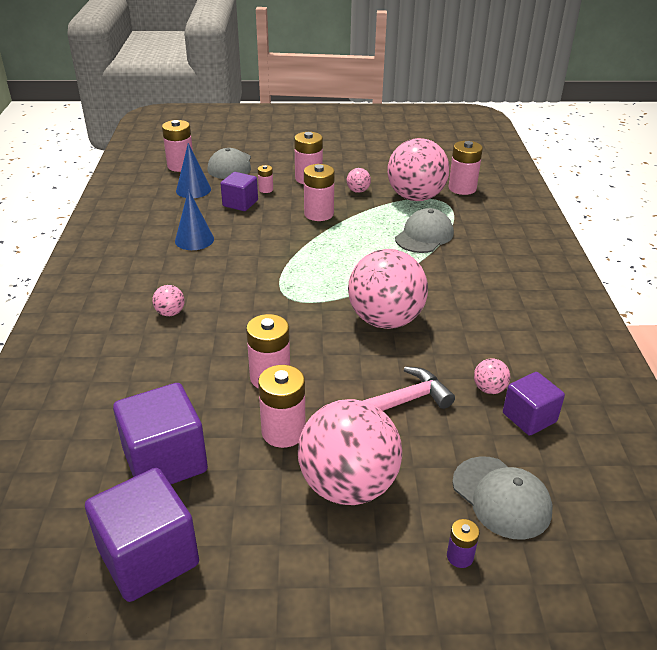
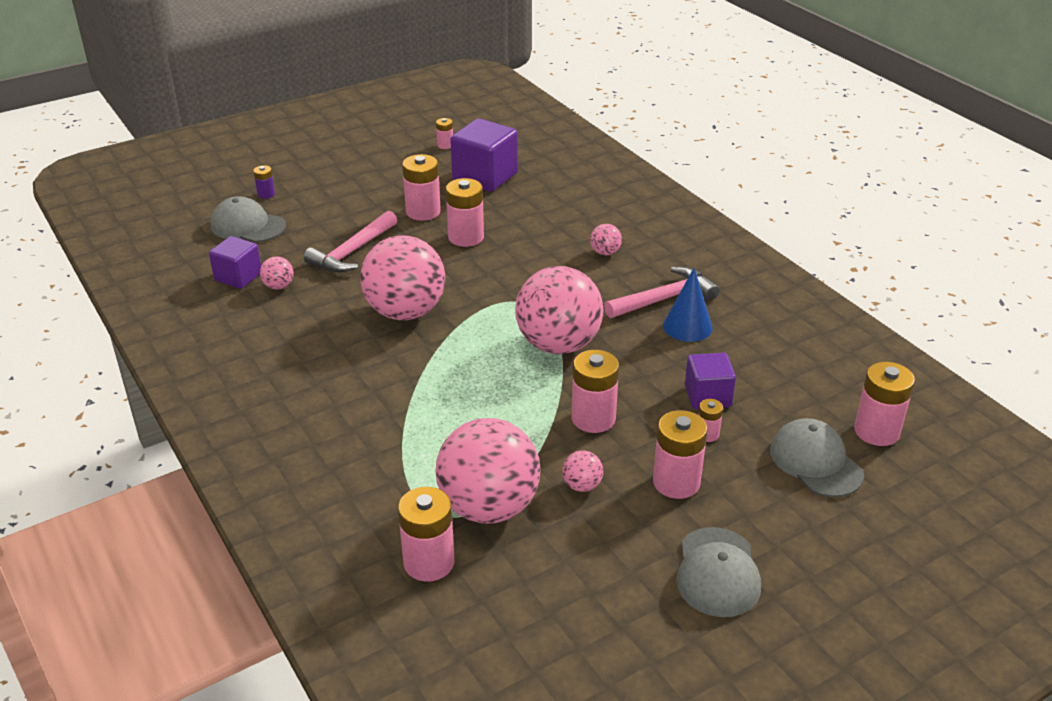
camera: 150 degrees right, 0 degrees up
purple cube [85,468,199,602] -> pink battery [436,118,453,149]
blue cone [176,143,211,198] -> none
pink ball [298,399,402,505] -> pink ball moved to [515,266,603,354]
grey cap [395,208,454,253] -> grey cap moved to [676,527,761,617]
none -> pink hammer [604,267,719,318]

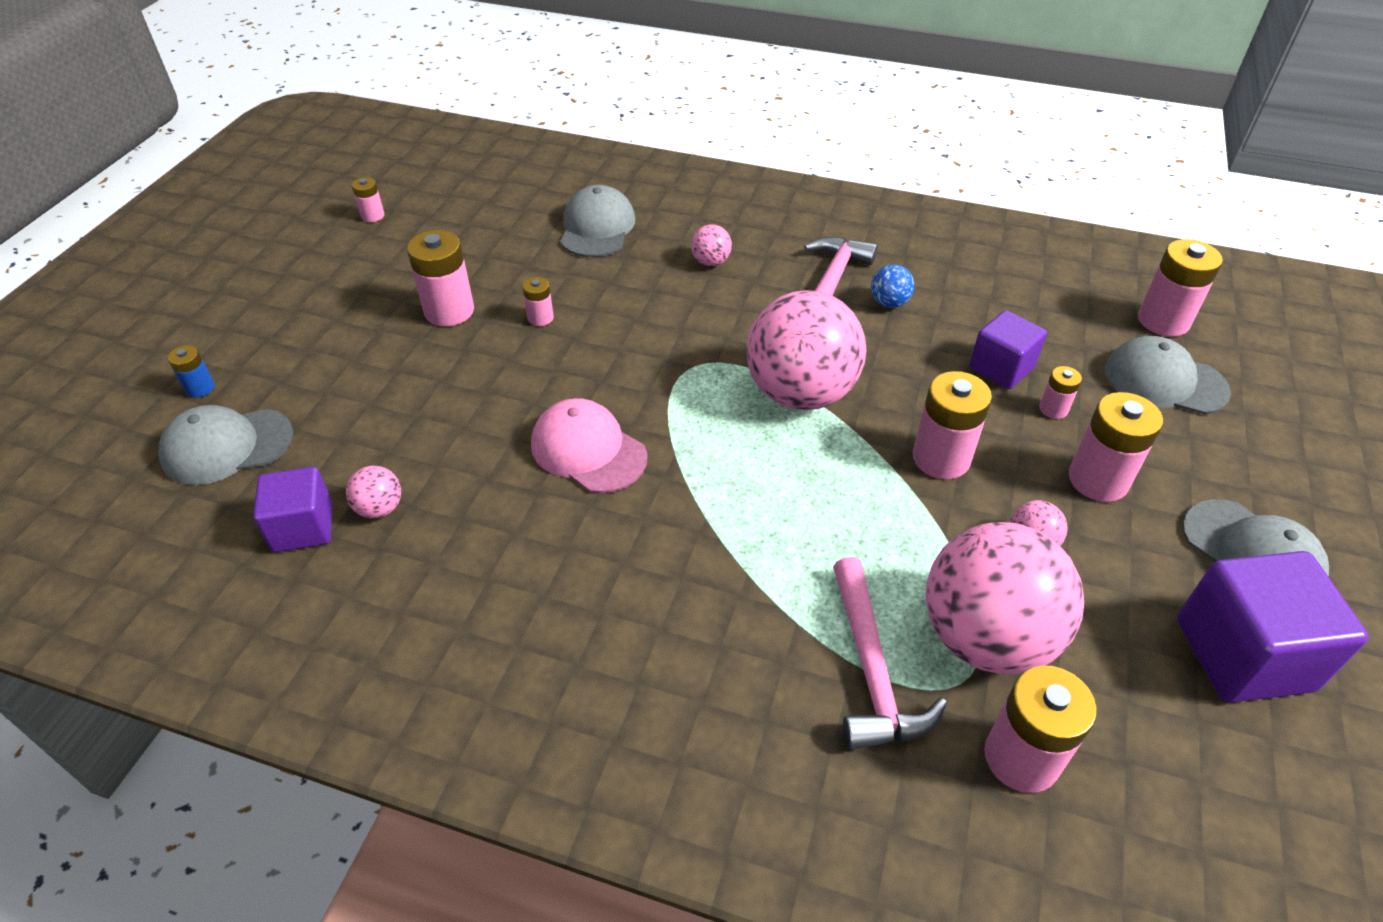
camera: 40 degrees left, 10 degrees up
purple battery [253,165,275,199] -> blue battery [168,345,215,398]
pink hammer [304,211,397,272] -> pink hammer moved to [833,557,947,750]
pink ball [360,235,445,320] -> pink cap [531,398,647,493]
pink battery [446,178,484,247] -> pink battery [523,277,554,326], size x0.52
purple cube [450,119,518,192] -> purple cube moved to [1177,551,1369,703]
blue cone [663,268,713,342] -> blue ball [871,264,914,308]
none -> grey cap [560,185,635,257]

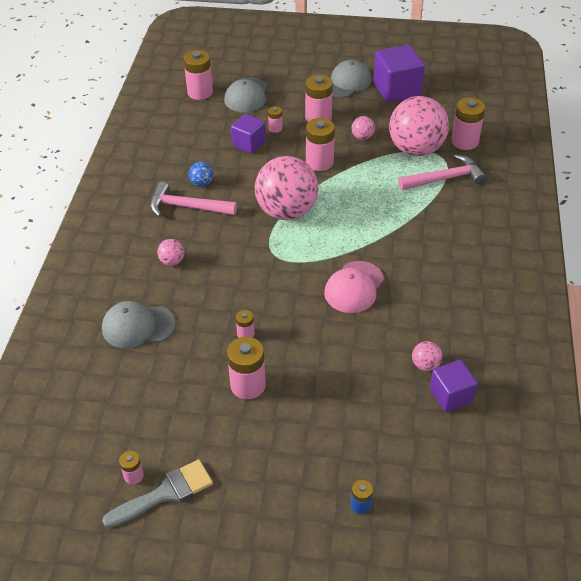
camera: 100 degrees left, 0 degrees up
grey cap [158,405,293,485] -> none
none -> grey brush [102,459,213,528]

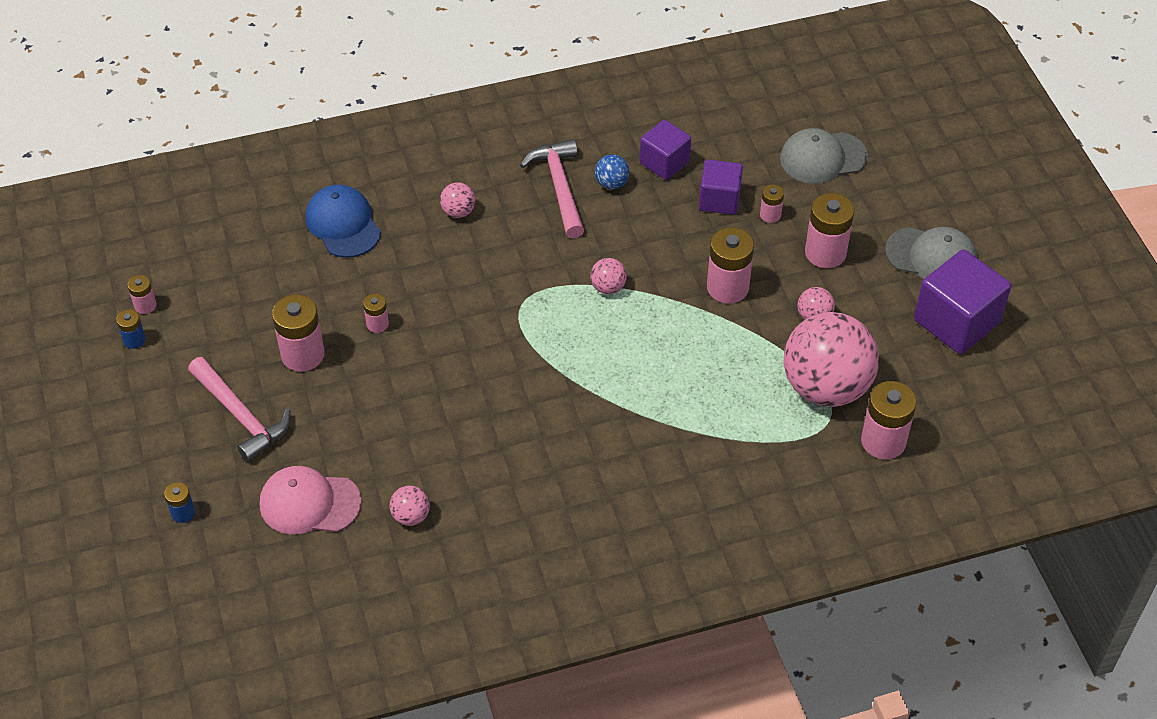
camera: 65 degrees right, 5 degrees up
grey cap [102,301,176,348] -> blue cap [306,184,381,258]
grey brush [102,459,213,528] -> blue battery [116,309,146,349]
pink battery [183,50,213,100] -> none
pink ball [255,156,318,220] -> pink ball [590,258,627,294], size x0.41
pink cap [324,261,384,313] -> pink cap moved to [260,466,361,534]
pink hammer [398,154,486,190] -> pink hammer moved to [188,357,291,462]
purple cube [430,360,478,412] -> purple cube moved to [640,120,691,180]

